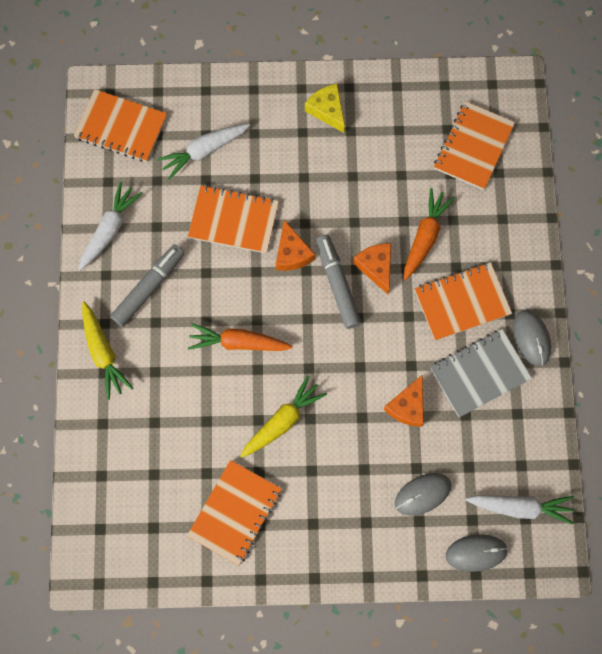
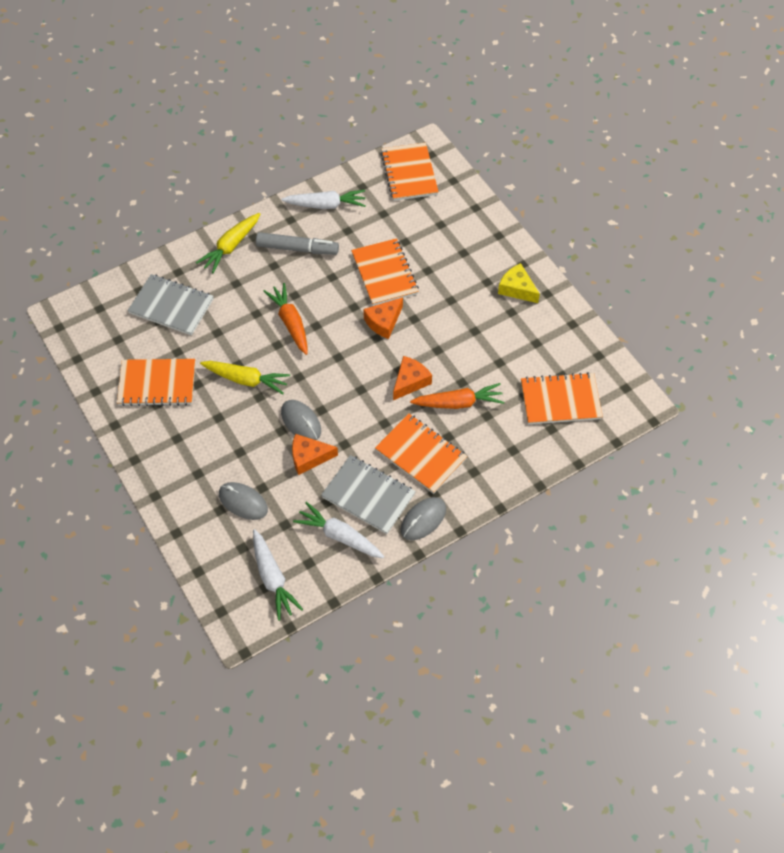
camera: 60 degrees right, 15 degrees down
white carrot [157,124,250,180] -> white carrot moved to [293,502,384,558]
yellow cheese [305,84,345,133] -> yellow cheese turned 75 degrees counterclockwise [498,263,540,303]
grey marker [316,235,361,329] -> none
grey mouse [446,534,508,572] -> grey mouse moved to [281,400,321,440]
none -> grey notebook [127,274,214,335]

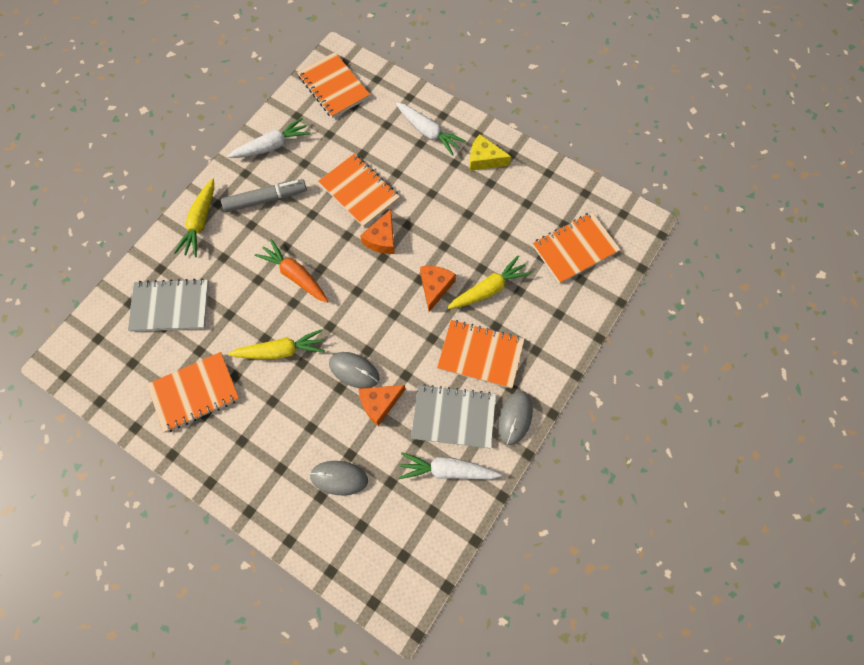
camera: 25 degrees left, 10 degrees up
white carrot [253,529,303,620] -> white carrot moved to [396,102,466,156]
orange carrot [410,383,504,409] -> yellow carrot [447,256,532,309]

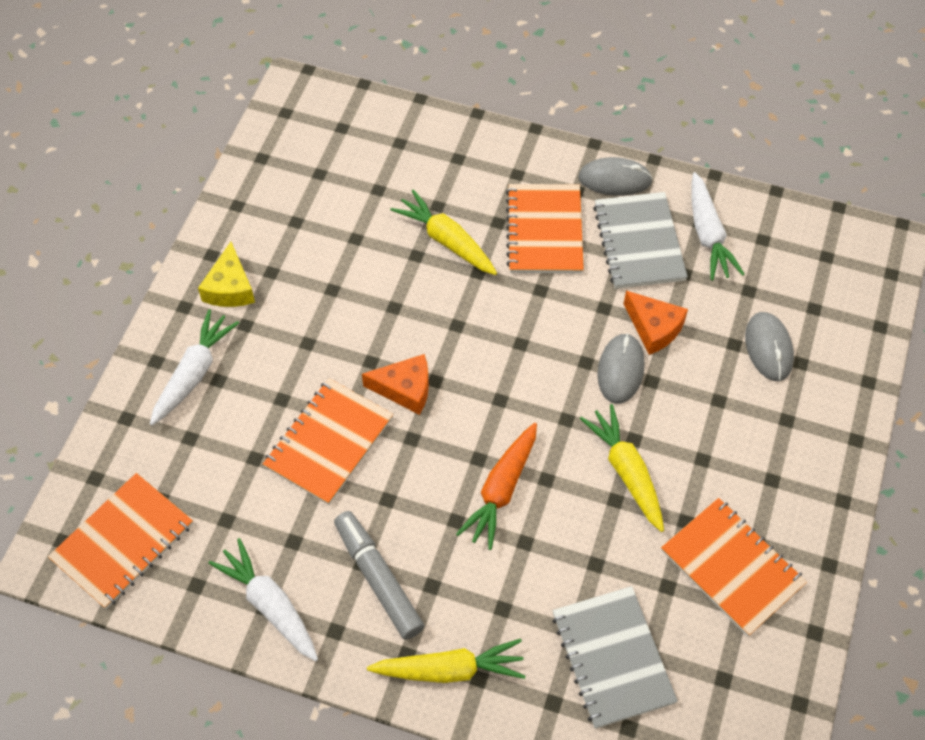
camera: 105 degrees left, 10 degrees down
orange cheese [420,266,456,312] -> none
orange notebook [533,212,620,284] -> none

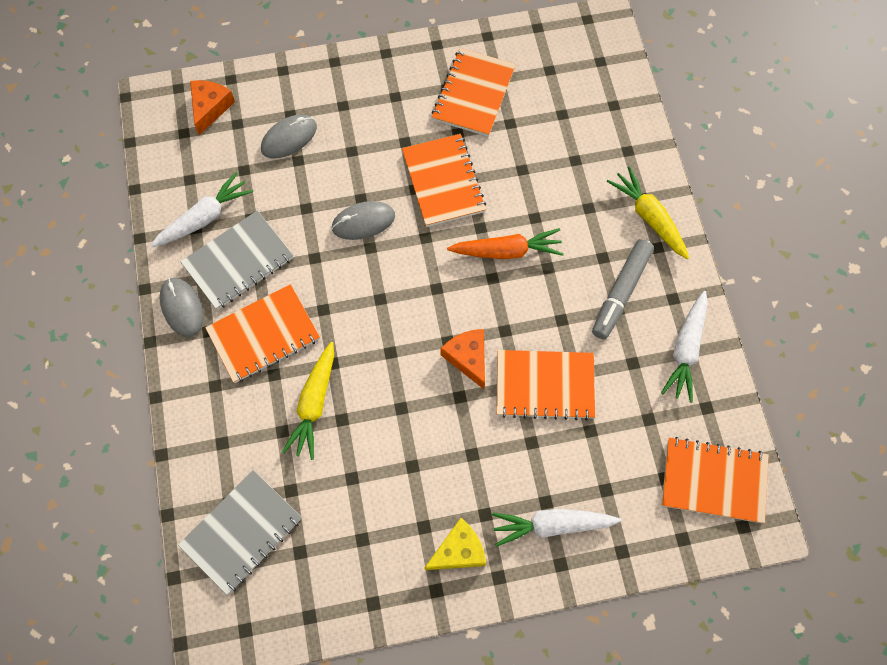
camera: 120 degrees left, 10 degrees up
grey notebook [552,586,678,729] -> grey notebook moved to [178,470,302,595]
yellow carrot [580,404,664,532] -> orange notebook [402,134,486,227]
orange cheese [624,291,688,355] -> orange cheese moved to [190,80,235,135]

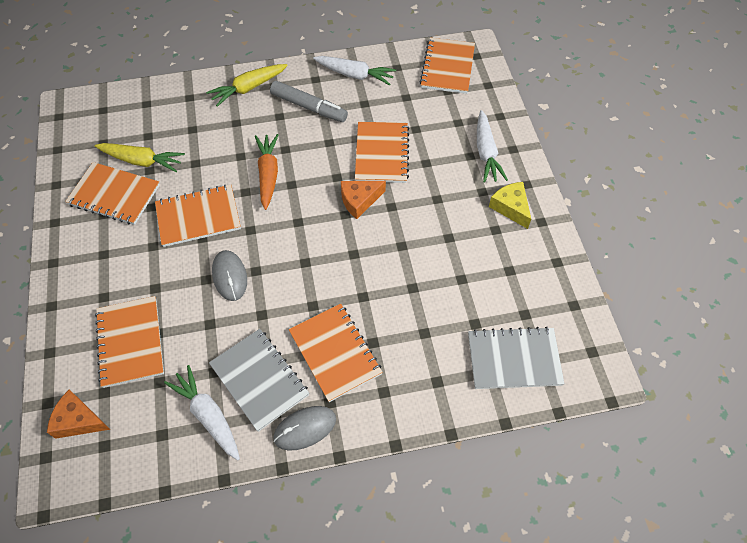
camera: 90 degrees left, 10 degrees down
grey notebook [178,470,302,595] -> grey notebook turned 45 degrees counterclockwise [468,327,564,389]
grey mouse [261,115,317,158] -> orange notebook [95,296,164,388]
yellow carrot [282,342,334,460] -> yellow carrot moved to [94,143,185,172]

